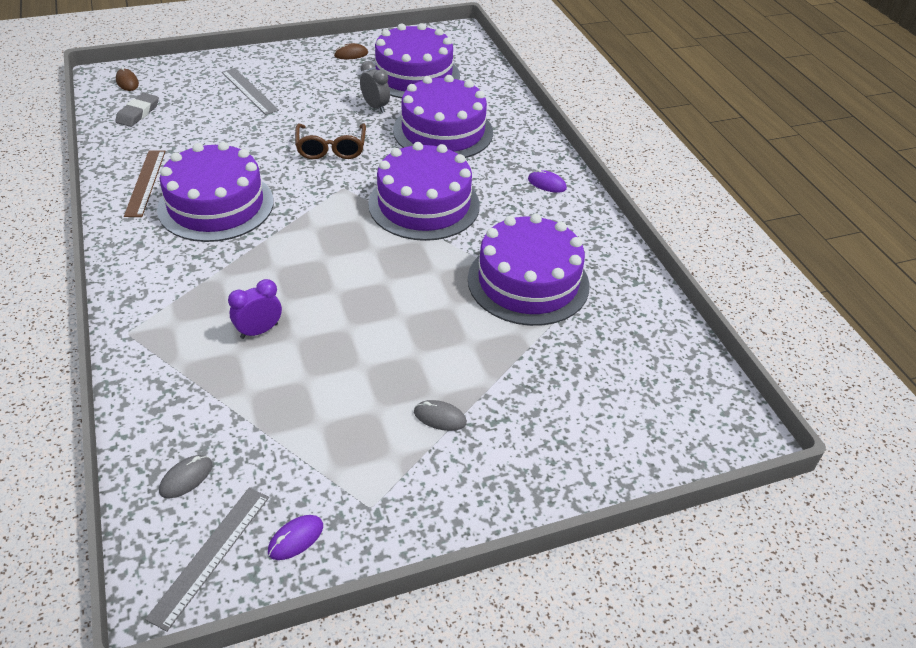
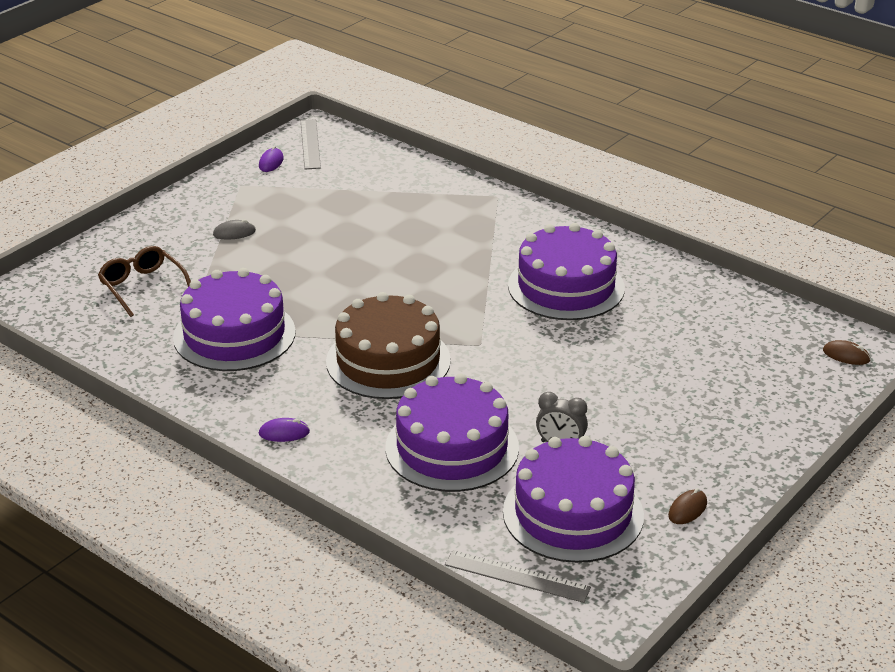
camera: 150 degrees right, 10 degrees down
grey eraser [115,93,159,127] -> none
brown ruler [124,150,166,217] -> none
grey mouse [159,455,212,498] -> none
grey ruler [222,68,279,115] -> grey ruler moved to [445,550,591,603]
purple clock [228,279,282,339] -> none
brown glasses [295,123,366,159] -> brown glasses moved to [98,246,191,317]
purple cake [368,142,480,241] -> brown cake [326,292,451,399]

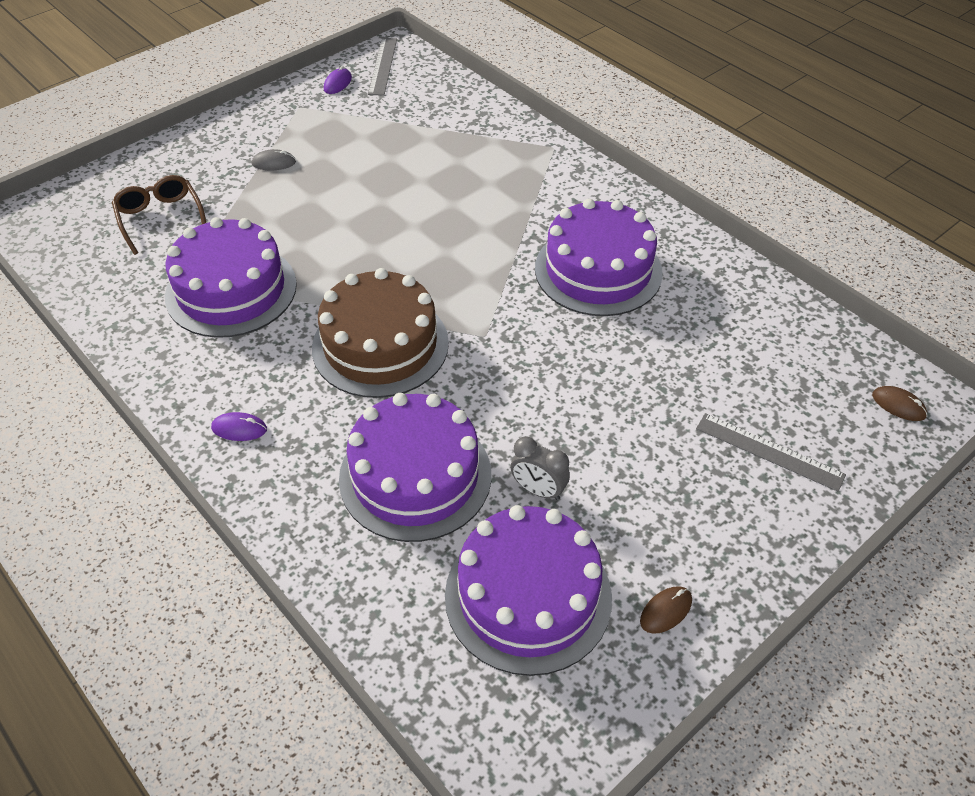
camera: 10 degrees right, 15 degrees up
grey ruler [445,550,591,603] -> grey ruler moved to [696,413,846,492]

